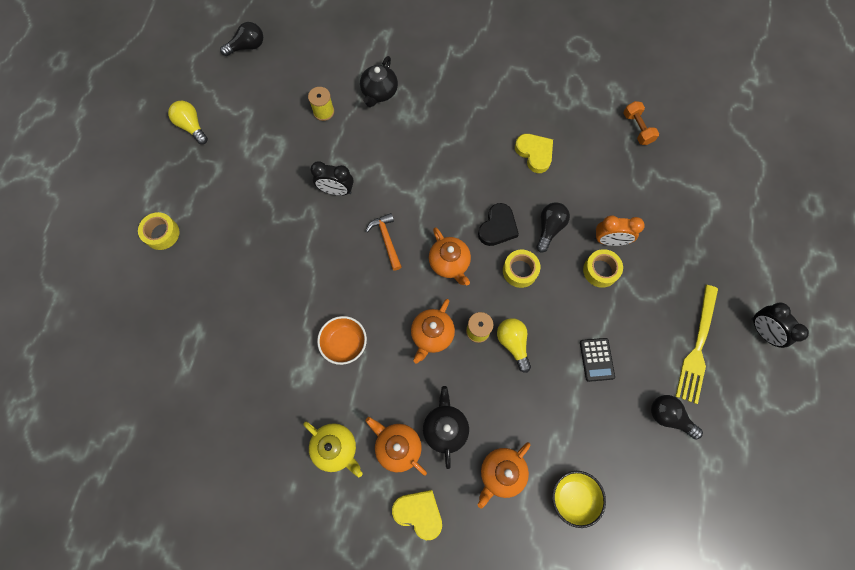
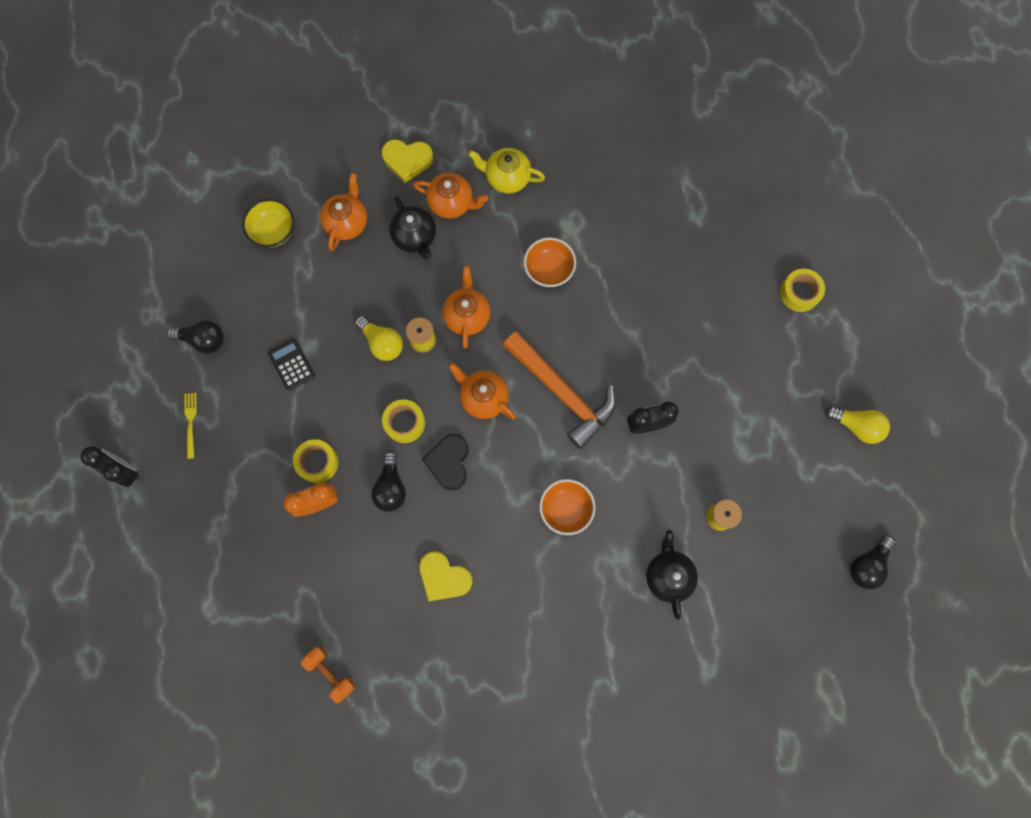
camera: 155 degrees right, 5 degrees up
orange hammer [366,213,402,271] -> orange hammer [503,331,616,449], size x1.90
yellow fork [675,285,718,404] -> yellow fork [185,393,197,459], size x0.49
none -> orange bowl [539,479,596,535]

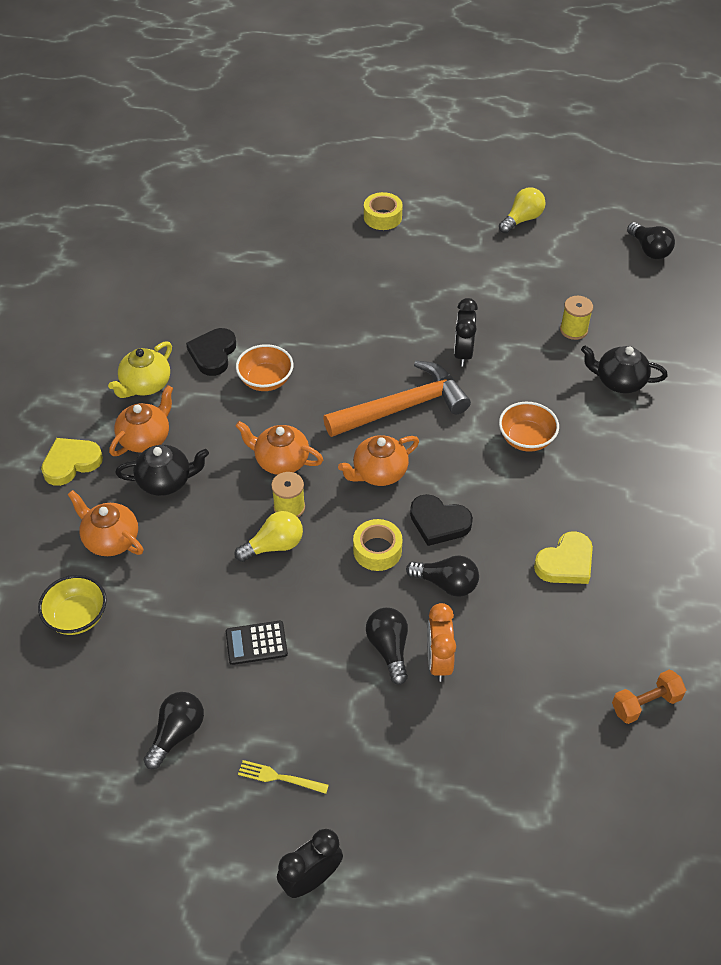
camera: 70 degrees left, 25 degrees down
yellow tape [293,439,338,483] -> black light bulb [366,608,408,685]
yellow heart [381,139,433,183] -> yellow heart turned 150 degrees counterclockwise [41,438,103,486]
none -> black heart [186,328,236,376]

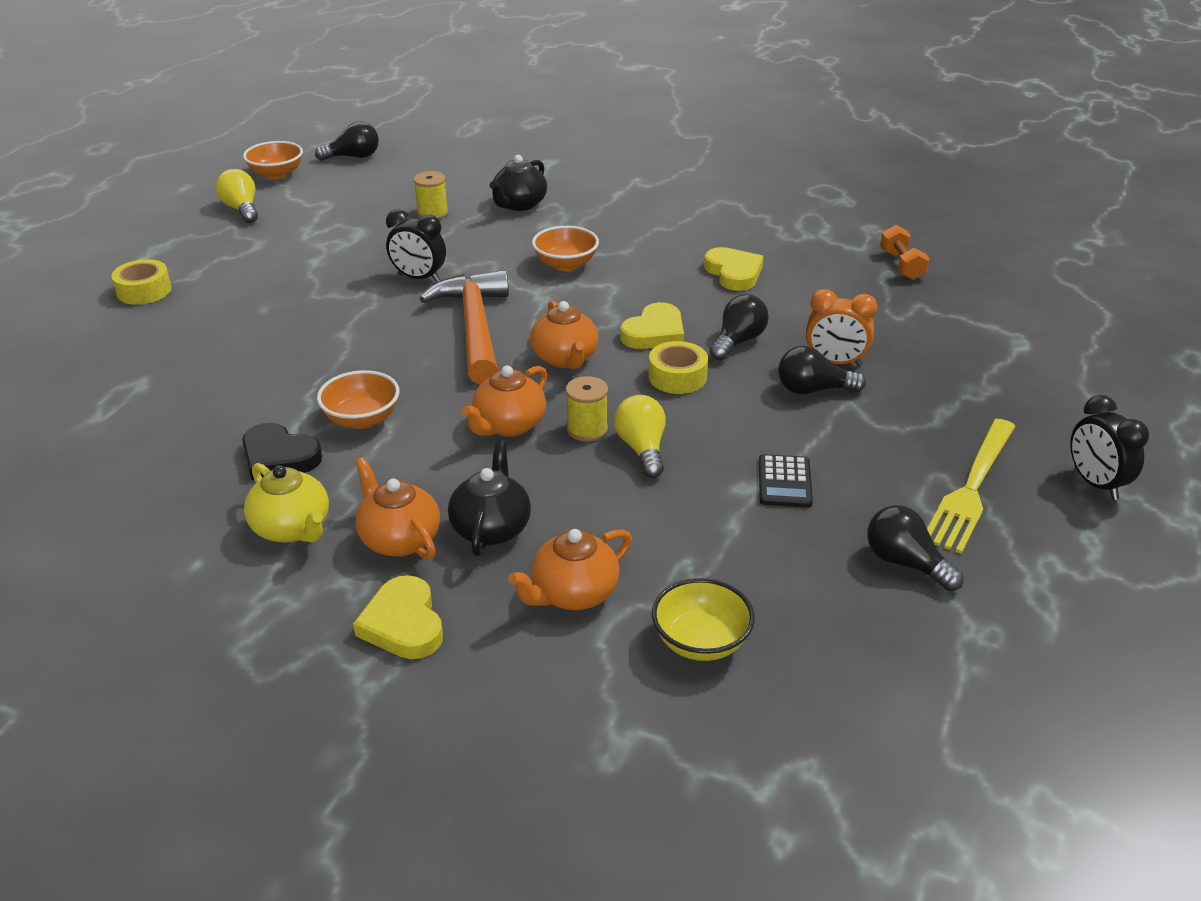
camera: 75 degrees left, 15 degrees down
yellow fork [238,760,329,794] -> yellow fork [927,419,1016,554], size x2.04
black heart [410,494,473,546] -> yellow heart [620,302,684,349]
none -> orange bowl [243,141,303,179]

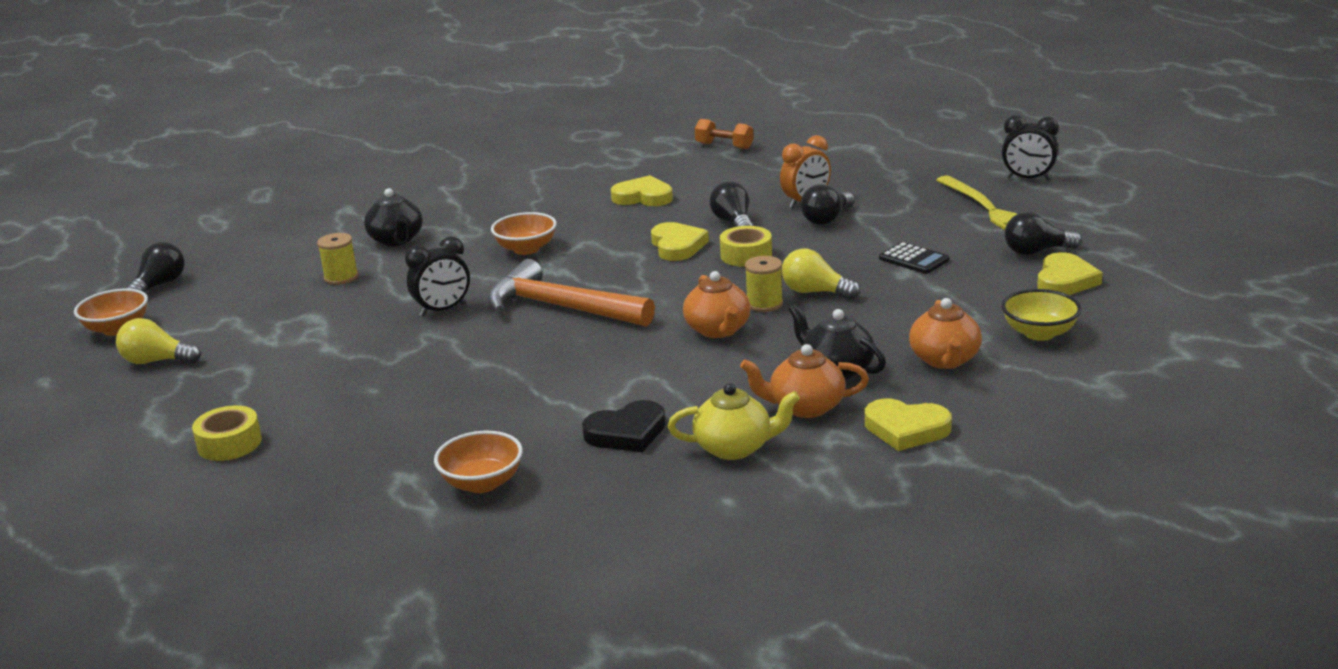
camera: 50 degrees left, 10 degrees down
orange bowl [317,370,400,429] -> orange bowl moved to [434,431,523,493]
orange teapot [530,300,598,369] -> none
none -> yellow heart [1037,252,1103,295]

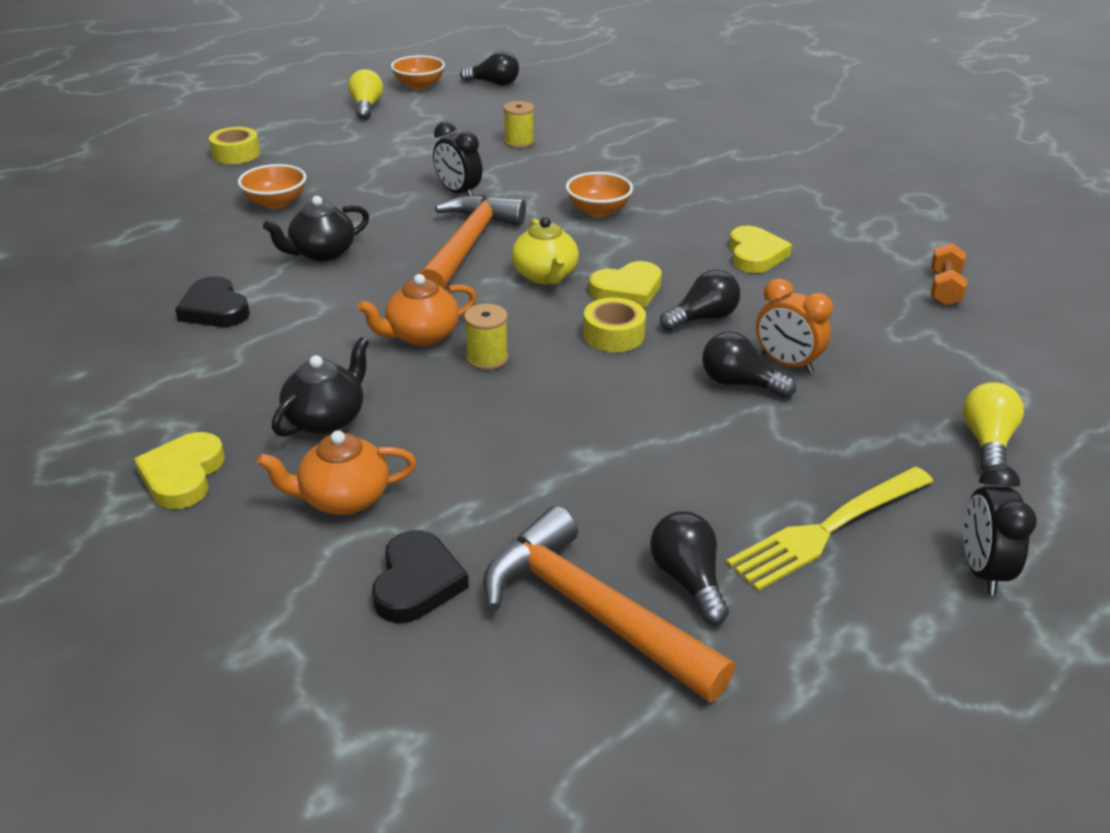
camera: 75 degrees right, 10 degrees up
black teapot [364,188,423,246] -> black teapot moved to [263,196,369,262]
orange bowl [434,431,523,493] -> orange bowl moved to [238,164,307,209]
yellow teapot [668,383,800,460] -> yellow teapot moved to [511,217,579,284]
orange teapot [740,344,869,418] -> none
yellow light bulb [782,248,860,299] -> yellow light bulb moved to [963,382,1024,471]
black calculator [879,242,949,274] -> none
yellow bowl [1001,289,1081,341] -> black heart [372,530,469,623]
yellow heart [1037,252,1103,295] -> orange hammer [483,506,735,702]

